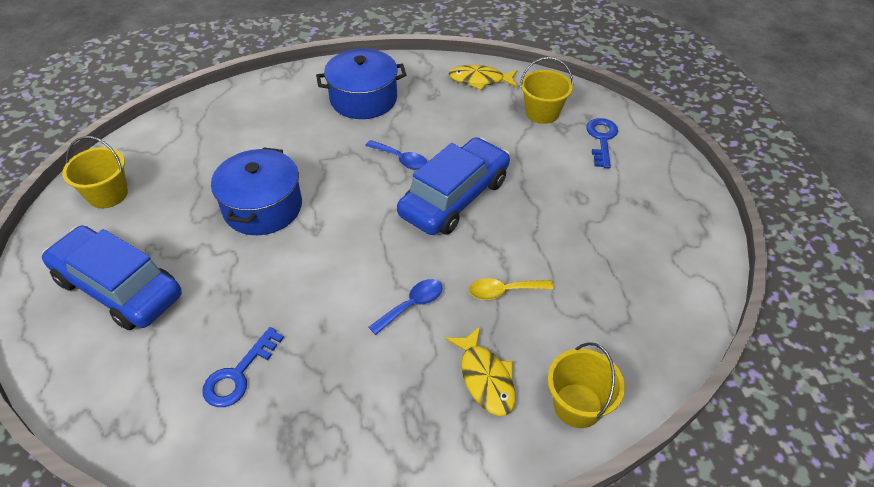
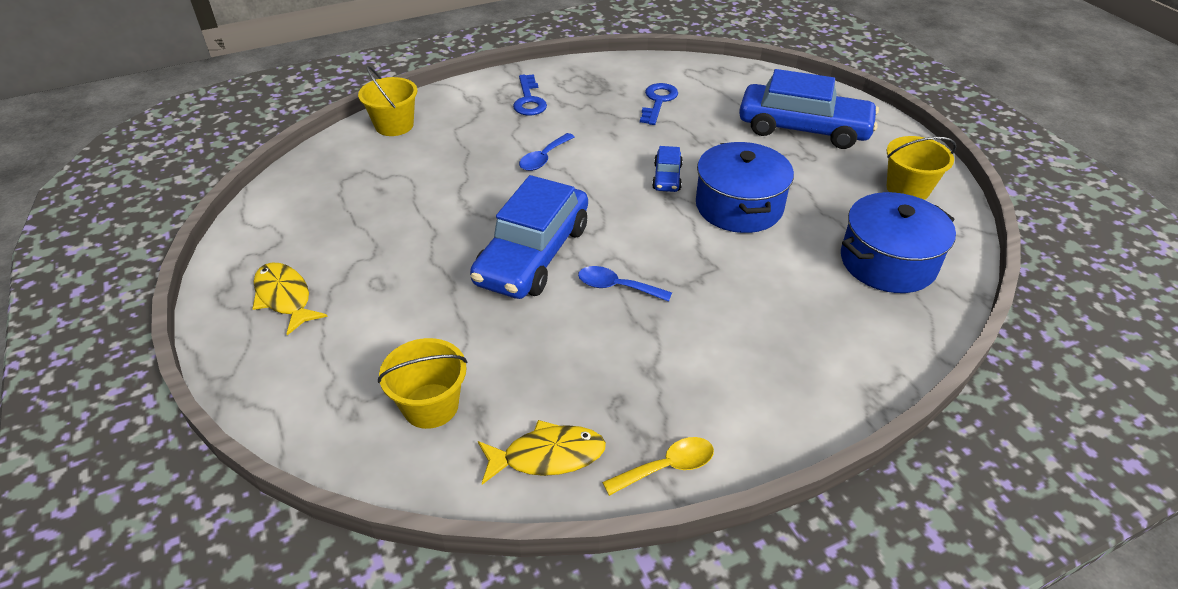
camera: 165 degrees right, 5 degrees down
blue pot [316,49,406,119] -> blue pot moved to [841,192,956,293]
yellow fish [446,327,516,416] -> yellow fish moved to [252,262,328,335]
yellow spoon [469,278,554,300] -> yellow spoon moved to [602,437,714,496]
blue key [586,118,618,168] -> blue key moved to [513,74,547,115]
none -> blue car [652,146,683,192]

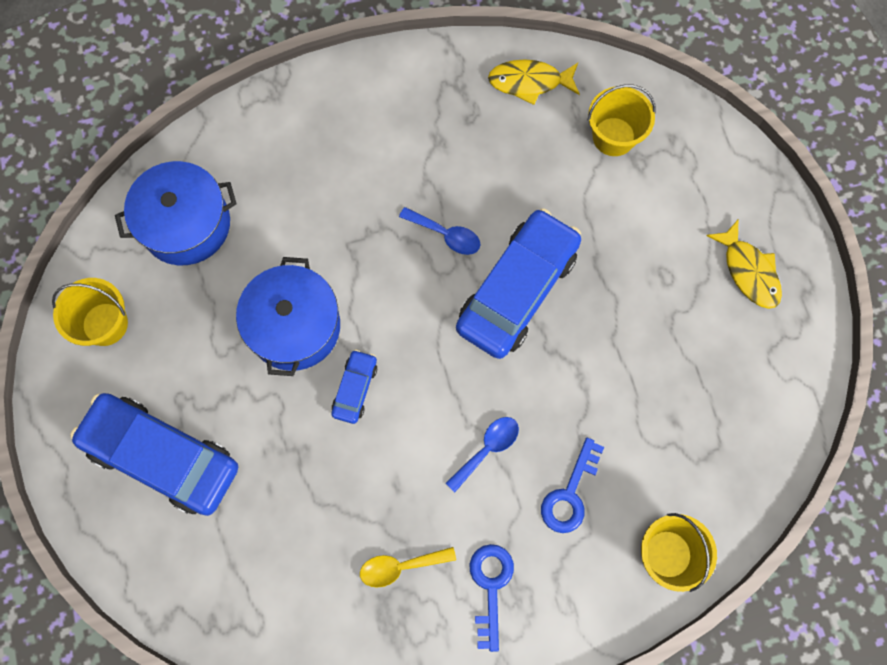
camera: 170 degrees left, 30 degrees up
yellow spoon [602,437,714,496] -> yellow spoon moved to [360,547,456,588]
blue key [640,83,678,125] -> blue key moved to [541,438,604,533]

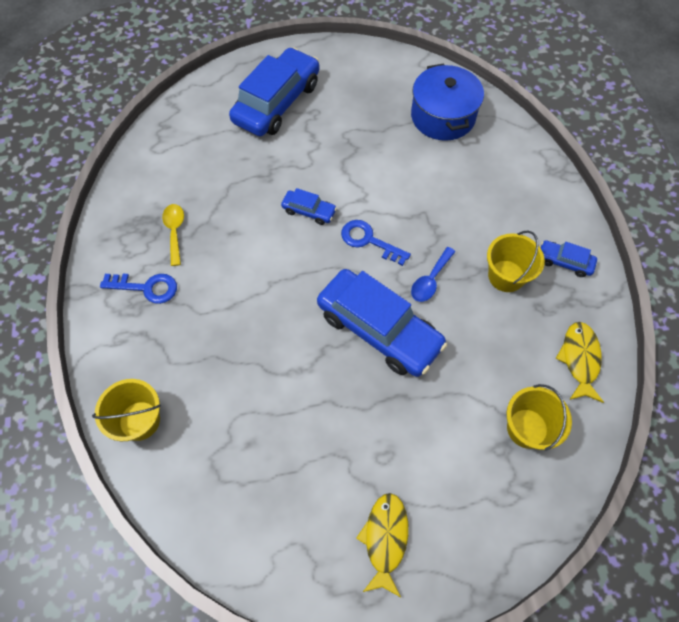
camera: 95 degrees right, 10 degrees down
yellow bucket [52,278,128,346] -> yellow bucket moved to [487,230,545,292]
blue pot [236,257,340,376] -> none
blue spoon [445,417,519,492] -> none
blue key [541,438,604,533] -> blue key moved to [341,220,411,266]
yellow fish [706,220,782,309] -> yellow fish turned 120 degrees clockwise [356,493,408,597]
none -> blue car [541,240,597,277]

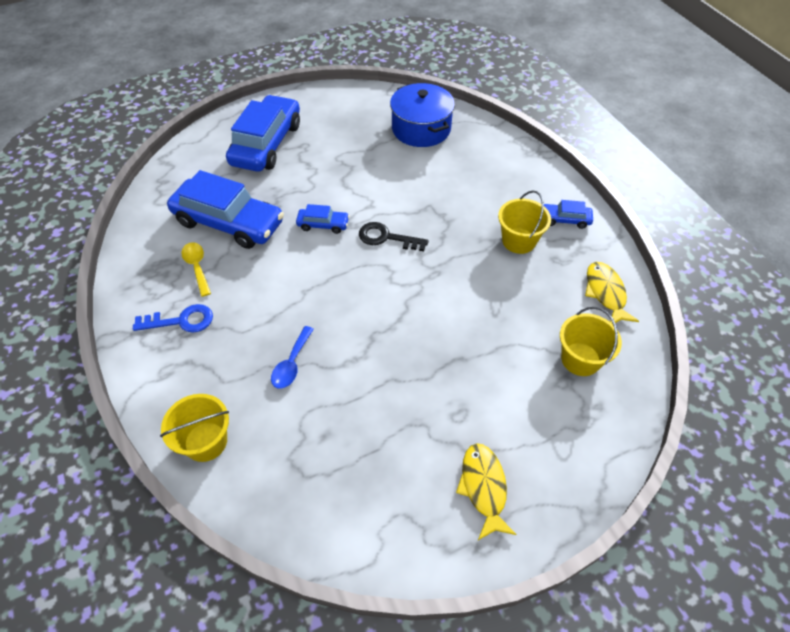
camera: 15 degrees left, 10 degrees down
blue car [317,269,447,377] -> blue car moved to [167,170,284,249]
blue key [341,220,411,266] -> black key [359,222,429,251]
blue spoon [411,247,456,302] -> blue spoon moved to [271,326,314,389]

